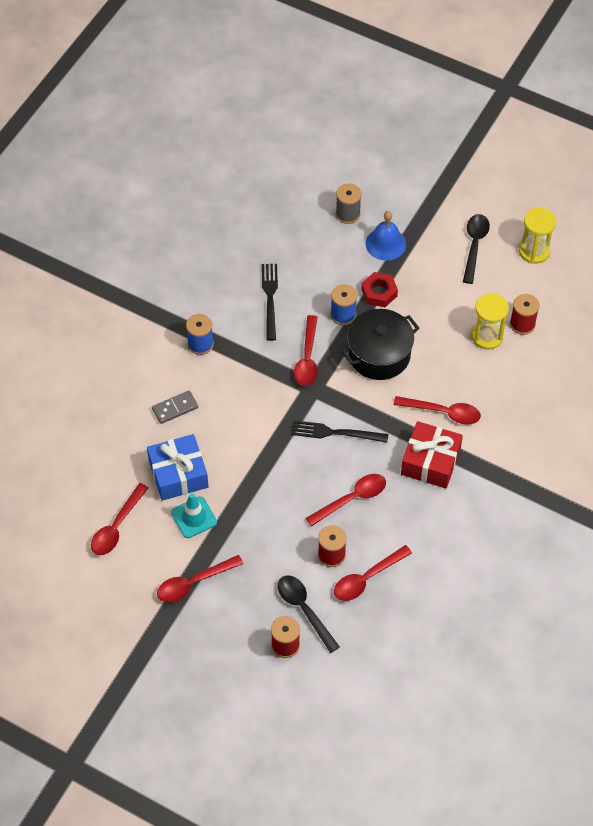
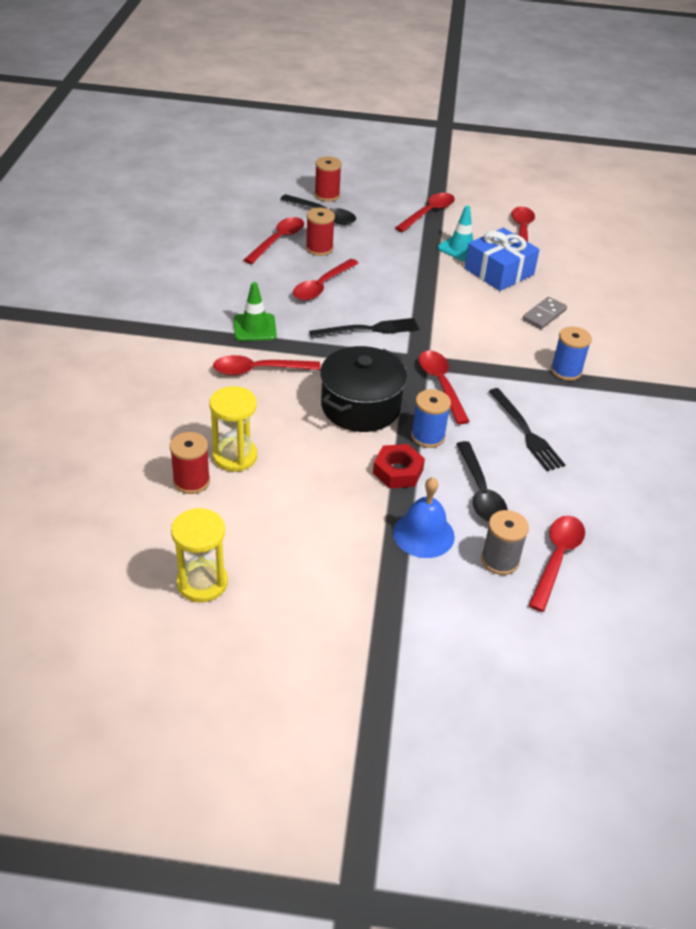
camera: 155 degrees right, 15 degrees down
red gift [401,421,463,488] -> green traffic cone [234,282,277,341]
black spoon [463,214,490,284] -> black spoon moved to [457,441,508,522]
none -> red spoon [528,516,585,612]

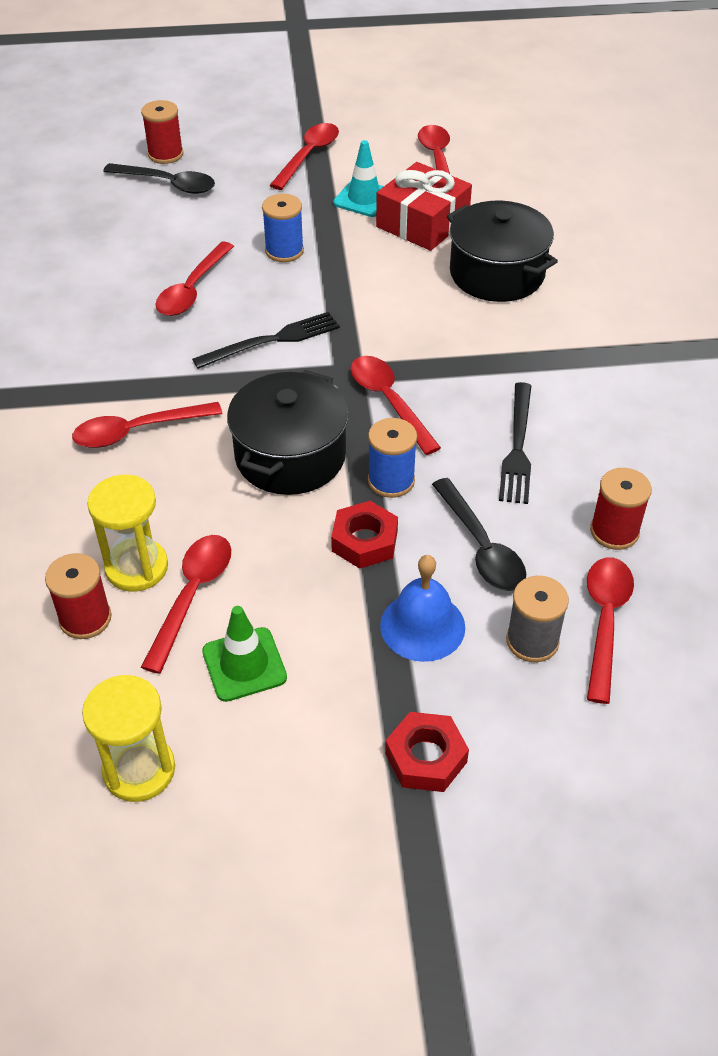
camera: 10 degrees left, 5 degrees up
green traffic cone [234,282,277,341] -> green traffic cone moved to [202,606,287,702]
red spoon [244,217,304,264] -> red spoon moved to [141,535,231,674]
red spool [306,208,335,256] -> red spool moved to [590,468,652,550]
blue gift [465,228,540,291] -> red gift [376,162,472,251]
black fork [488,388,565,471] -> black fork turned 45 degrees clockwise [499,382,531,504]
grey domino [523,297,567,329] -> black pot [447,200,558,302]
blue spool [551,326,592,381] -> blue spool moved to [262,194,304,262]
none -> red nut [385,712,469,792]

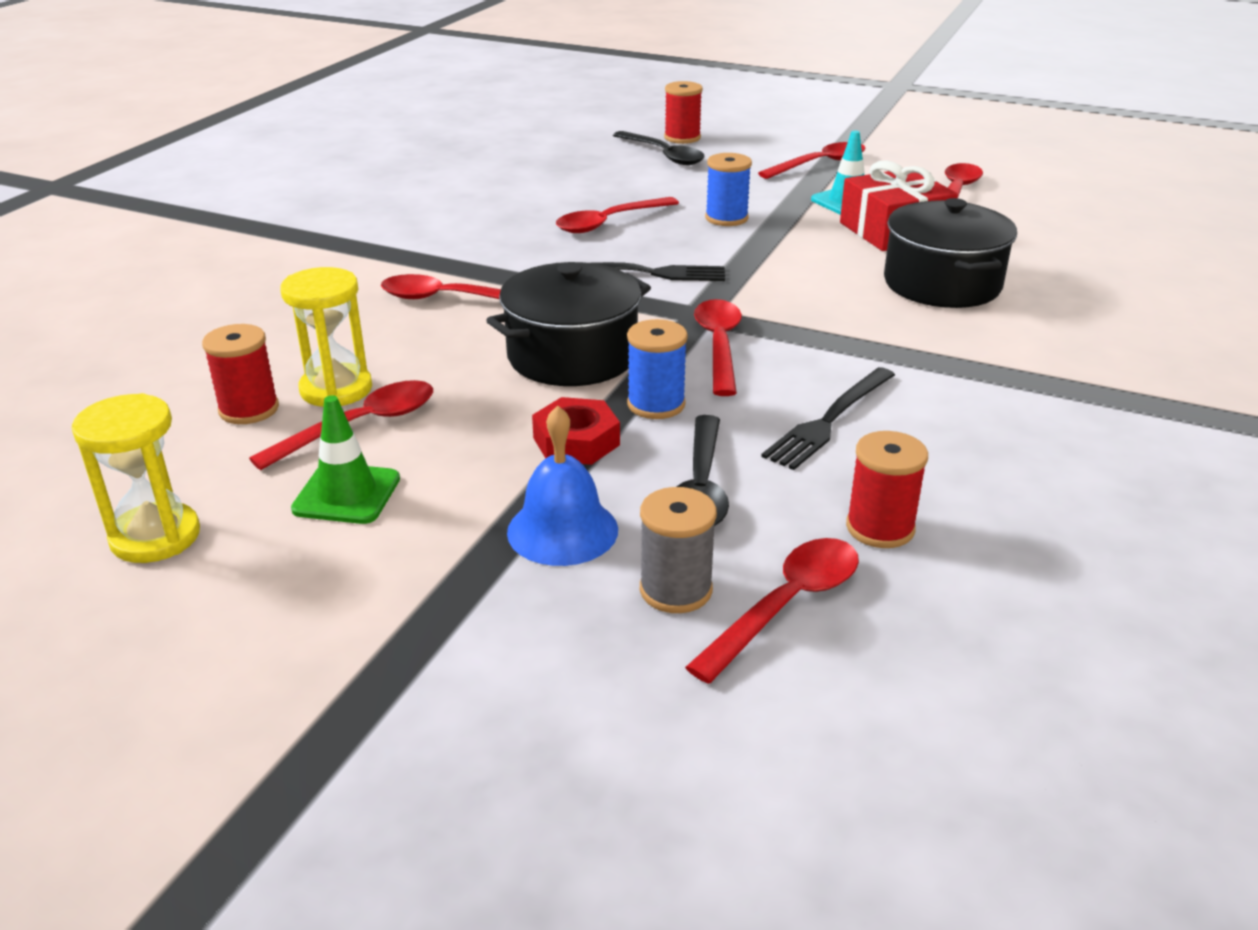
camera: 30 degrees right, 15 degrees down
red nut [385,712,469,792] -> none

